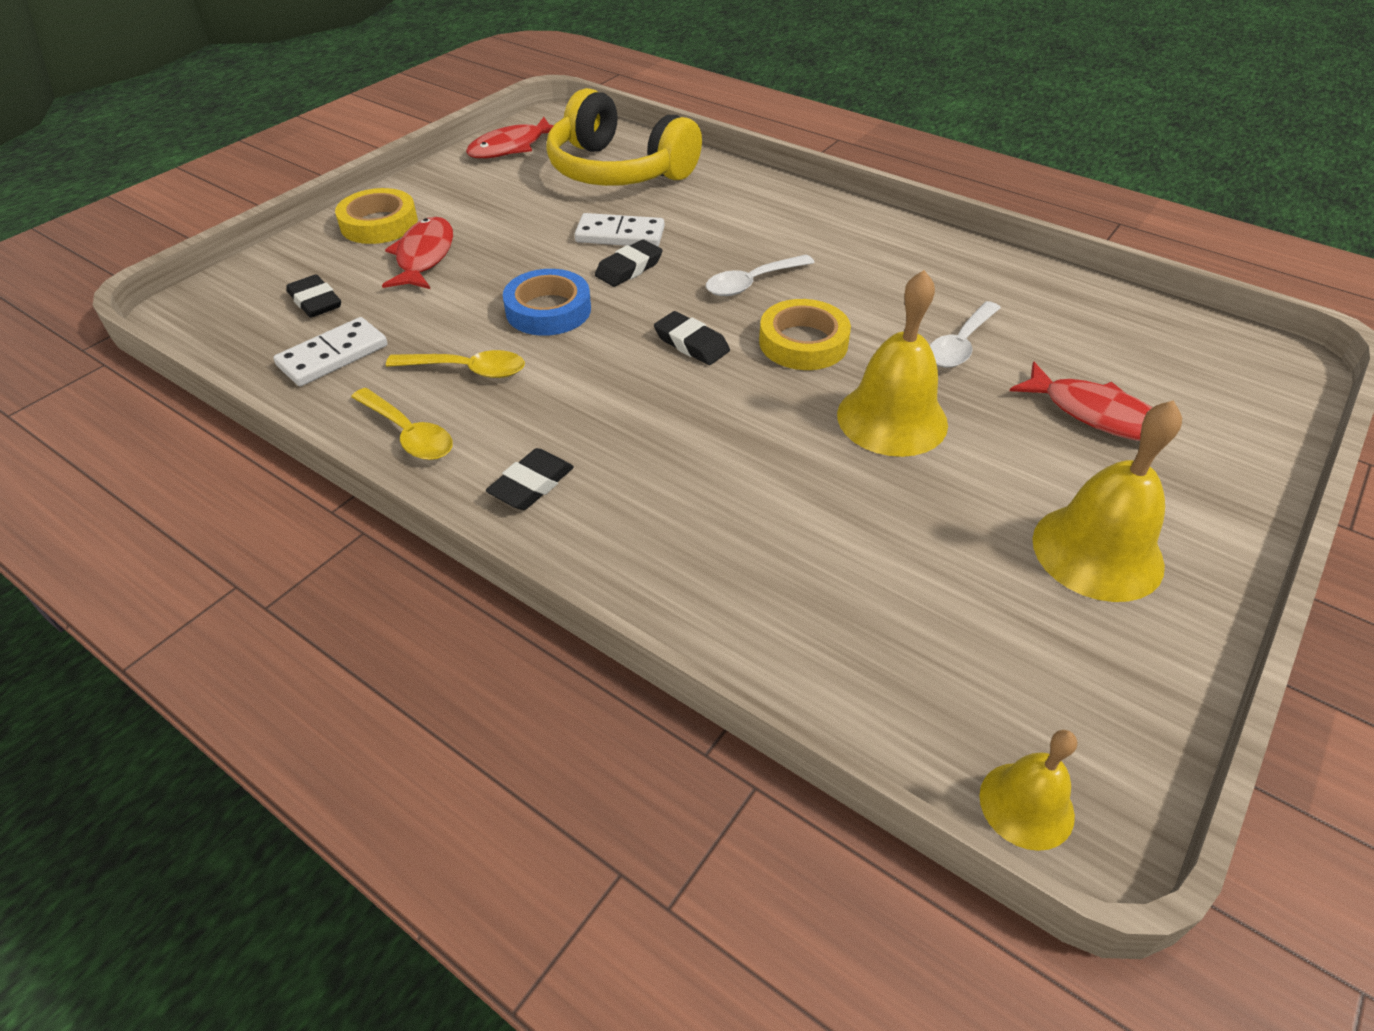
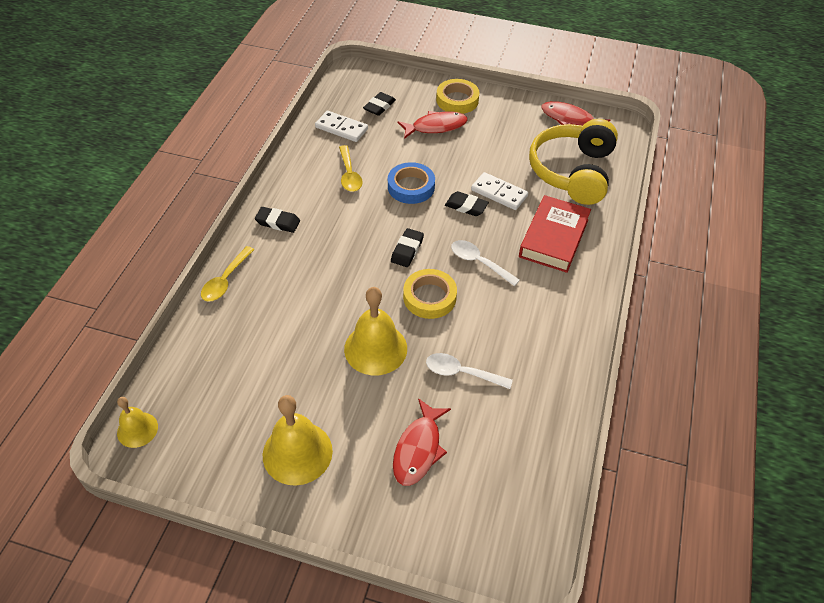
camera: 70 degrees right, 5 degrees up
yellow spoon [351,388,453,460] -> yellow spoon moved to [201,246,254,302]
white domino [574,213,665,247] -> white domino turned 45 degrees counterclockwise [471,172,528,210]
none -> red book [519,195,591,273]

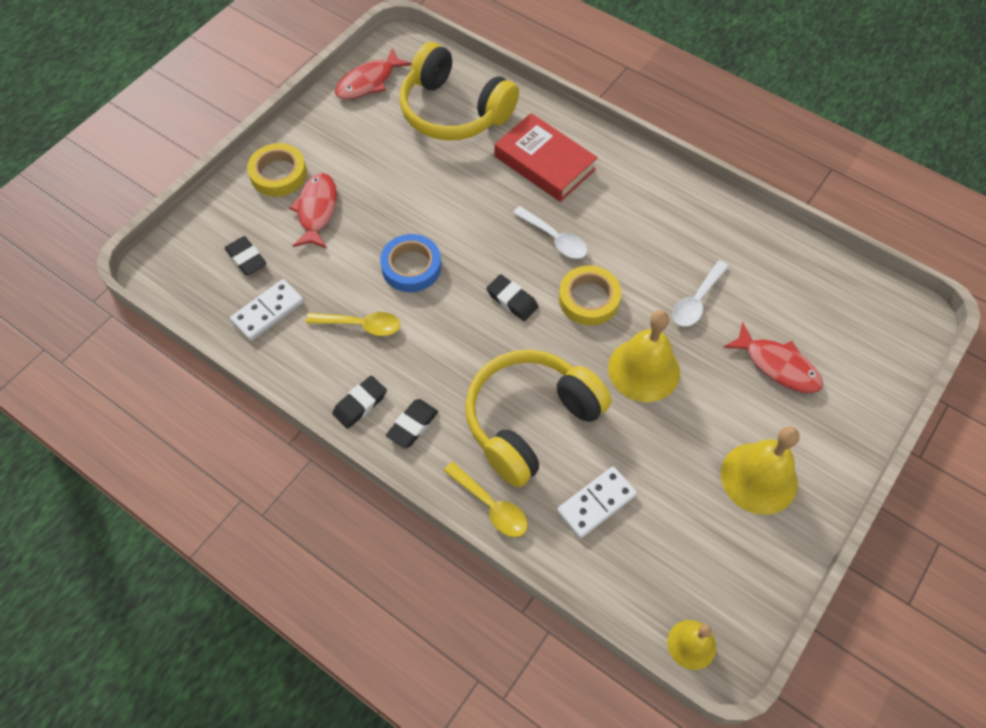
camera: 70 degrees left, 10 degrees up
black eraser [445,191,489,216] -> black eraser moved to [332,375,387,429]
white spoon [451,240,520,286] -> white spoon turned 105 degrees counterclockwise [513,206,587,259]
white domino [471,172,528,210] -> white domino moved to [557,466,637,539]
none -> yellow headphones [465,350,611,487]

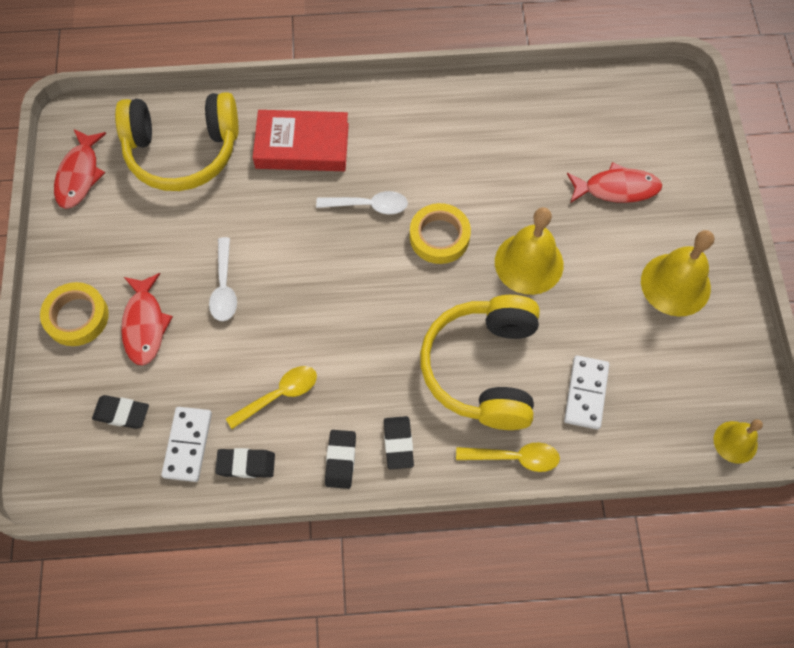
camera: 40 degrees left, 5 degrees up
red fish [289,173,337,248] -> red fish turned 150 degrees counterclockwise [121,273,173,366]
blue tape [380,234,441,292] -> none
black eraser [486,274,539,321] -> black eraser moved to [215,448,275,478]
white spoon [672,260,729,327] -> white spoon moved to [209,237,237,321]

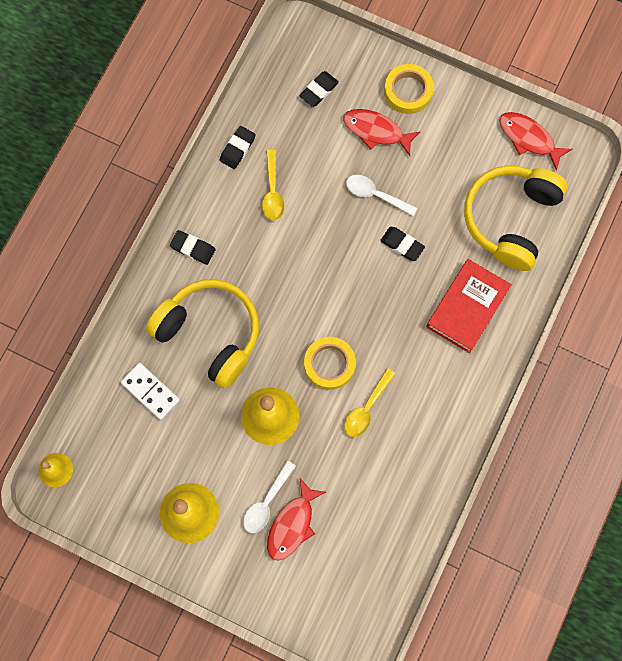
camera: 120 degrees right, 10 degrees up
white domino [161,407,212,482] -> none
white spoon [316,191,408,214] -> white spoon moved to [243,461,296,533]
black eraser [325,430,356,489] -> black eraser moved to [380,227,425,261]
yellow spoon [456,443,560,472] -> yellow spoon moved to [344,368,396,437]

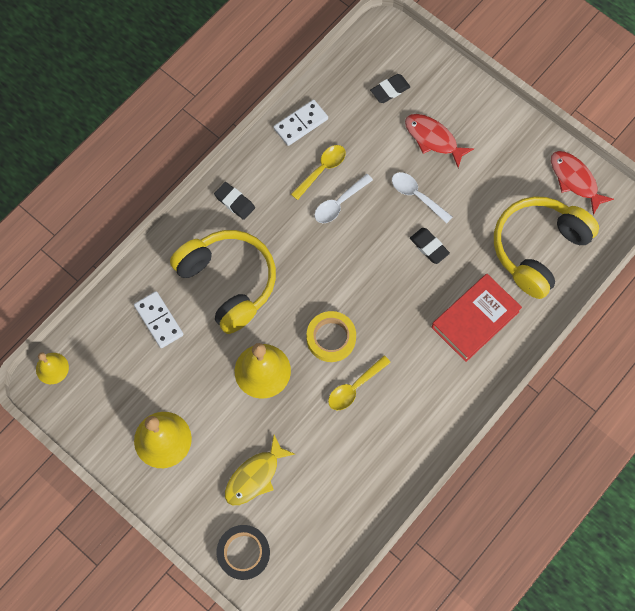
camera: 15 degrees right, 5 degrees down
black eraser [220,126,256,169] -> white domino [273,100,328,146]
white spoon [243,461,296,533] -> white spoon moved to [315,174,373,223]
yellow spoon [262,150,284,221] -> yellow spoon turned 150 degrees counterclockwise [291,145,346,200]
red fish [267,478,326,561] -> yellow fish [225,435,295,505]
yellow tape [384,64,434,114] -> none
none -> black tape [217,525,270,580]

